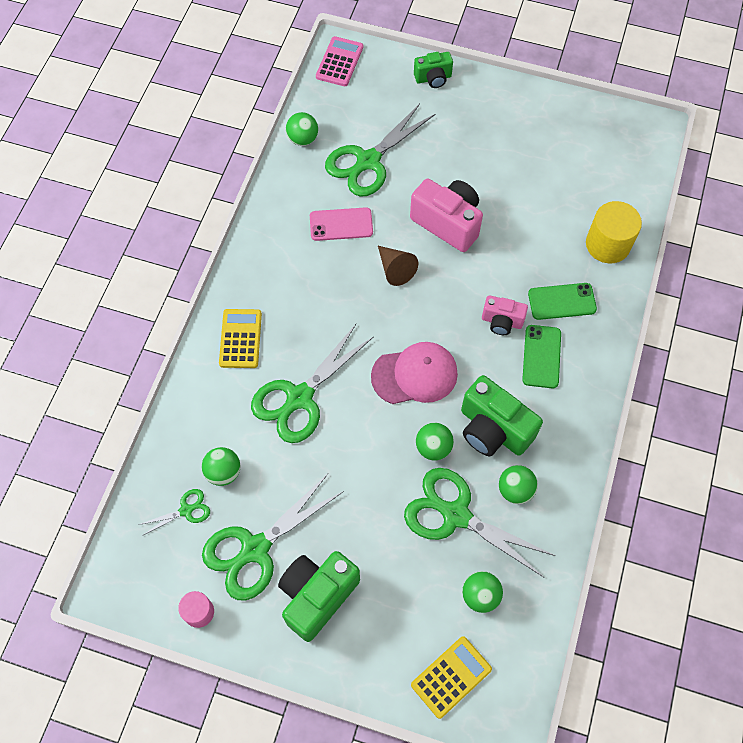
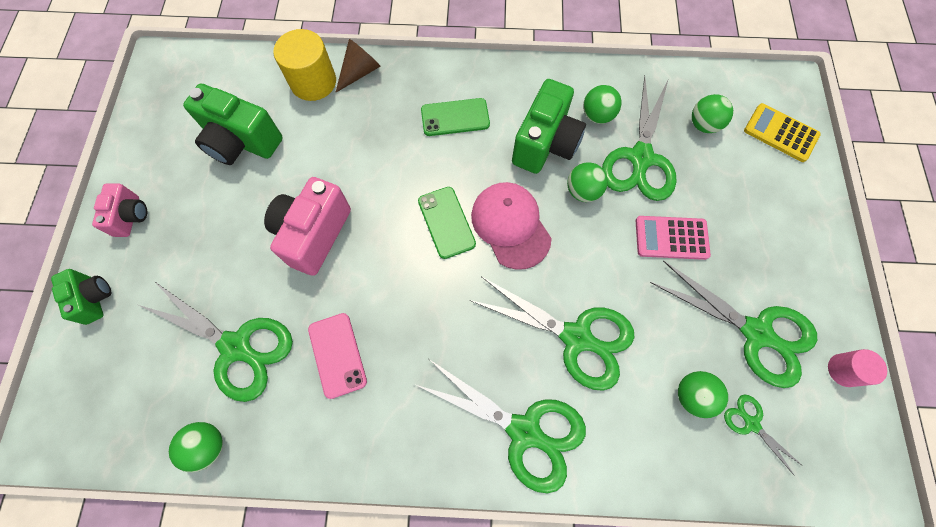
camera: 105 degrees left, 5 degrees up
yellow calculator [219,309,262,368] -> green scissors [414,359,586,494]
green camera [278,551,360,642] -> green camera moved to [183,83,283,165]
pink calculator [316,36,363,86] -> pink calculator moved to [636,216,711,260]
brown cone [378,246,418,286] -> brown cone moved to [335,39,381,93]
pink camera [482,295,528,335] -> pink camera moved to [92,183,147,237]
green phone [528,283,597,320] -> green phone moved to [418,187,476,259]

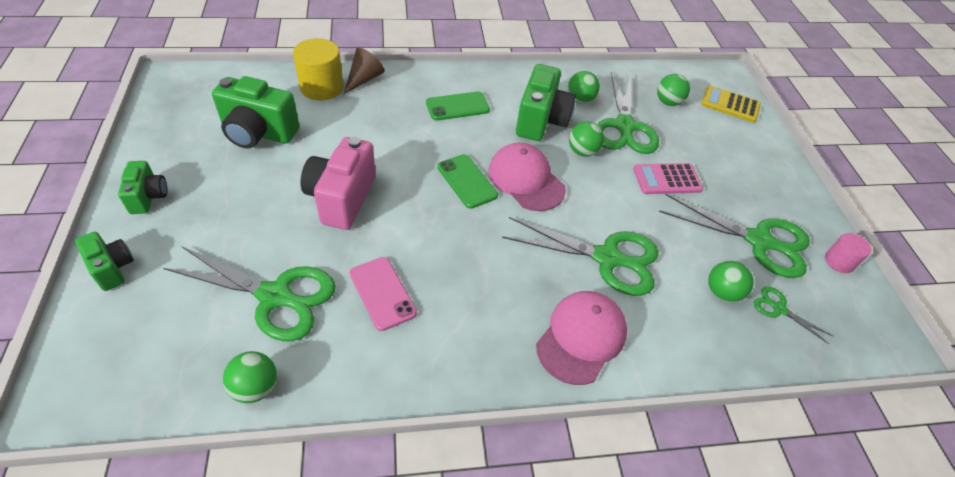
camera: 15 degrees left, 20 degrees down
pink camera [92,183,147,237] -> green camera [118,161,168,214]
green scissors [414,359,586,494] -> pink cap [536,291,627,385]

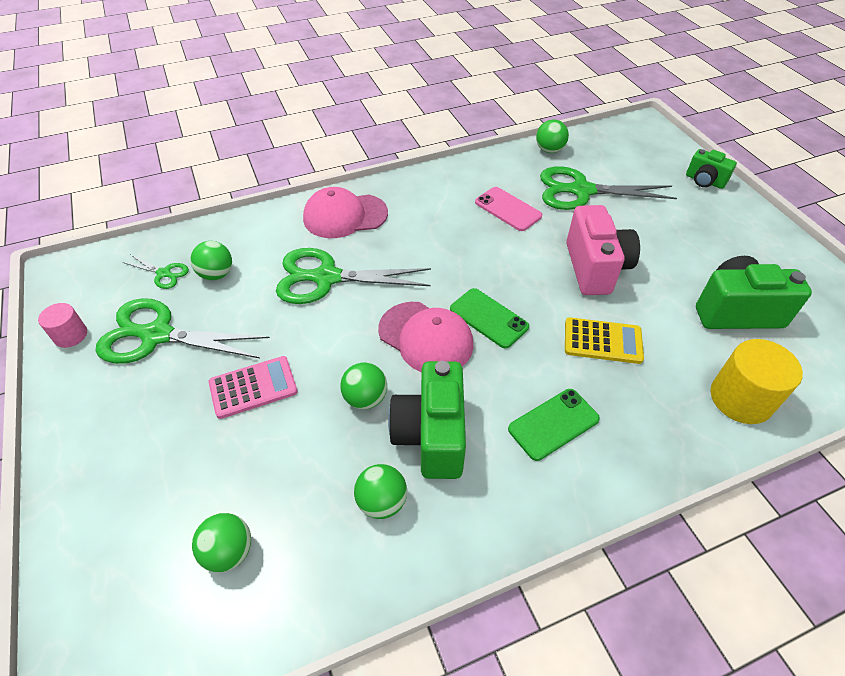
camera: 170 degrees right, 0 degrees up
green camera [118,161,168,214] -> none
brown cone [344,48,385,94] -> none
pink cap [536,291,627,385] -> pink cap turned 60 degrees clockwise [303,187,388,238]
green scissors [597,72,659,154] -> none
yellow calculator [701,85,761,123] -> yellow calculator moved to [565,317,644,364]

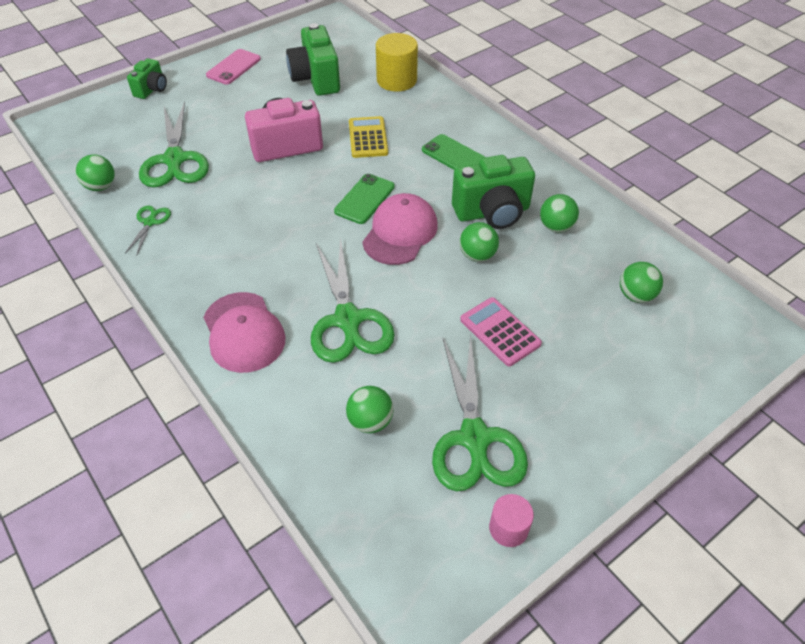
camera: 105 degrees left, 0 degrees up
green scissors [122,254,189,289] -> green scissors moved to [125,205,171,256]
pink phone [475,187,542,231] -> pink phone moved to [206,49,261,84]

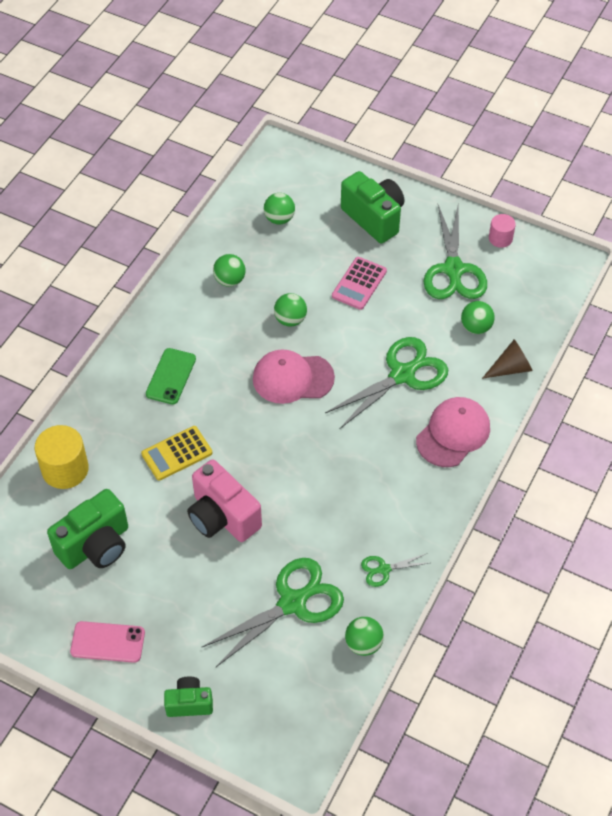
camera: 115 degrees left, 5 degrees up
green phone [334,174,395,224] -> none
green scissors [432,334,528,491] -> green scissors turned 120 degrees clockwise [423,205,487,299]
green camera [452,155,535,229] -> green camera moved to [341,171,404,243]
none -> brown cone [482,339,533,379]

